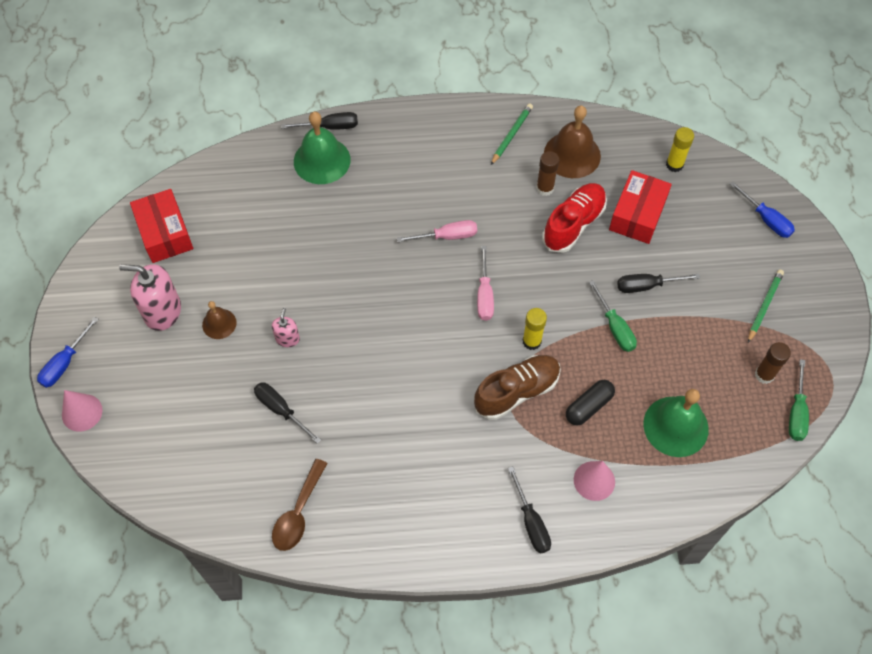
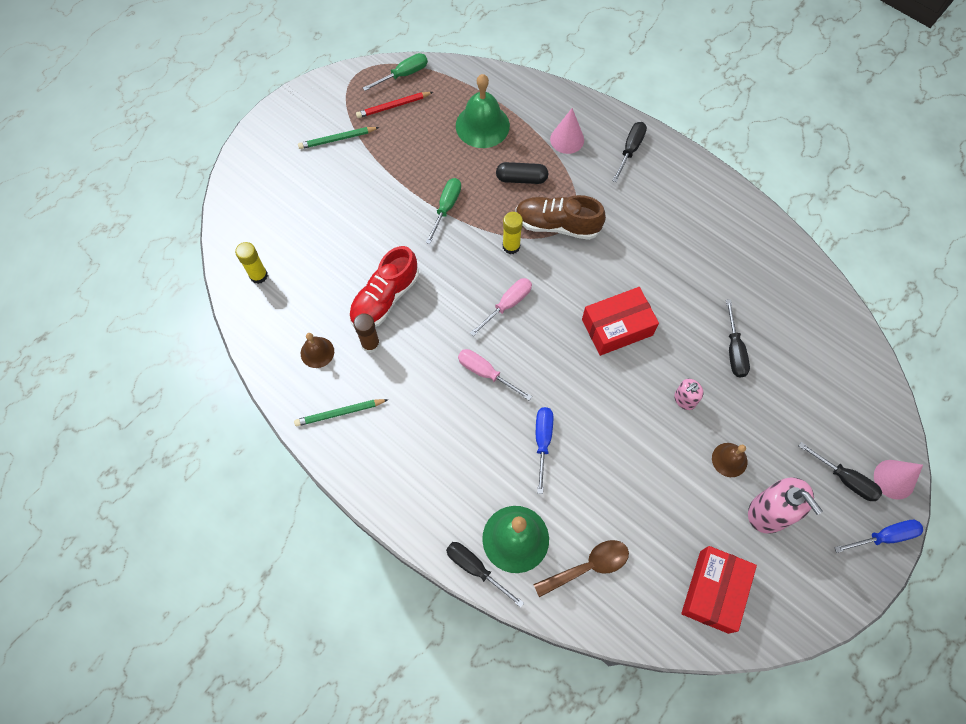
camera: 135 degrees left, 5 degrees up
brown spoon [272,459,328,551] -> brown spoon moved to [533,540,629,597]
red shoe [542,183,607,253] -> red shoe turned 45 degrees counterclockwise [349,246,419,327]
brown bell [544,106,601,178] -> brown bell [301,333,334,368], size x0.55
red box [609,170,672,244] -> red box moved to [582,287,659,356]
black screwdriver [617,274,700,293] -> black screwdriver moved to [799,442,882,501]
blue screwdriver [730,181,795,238] -> blue screwdriver moved to [536,407,553,494]
brown glue stick [755,342,791,384] -> red pencil [356,92,433,118]

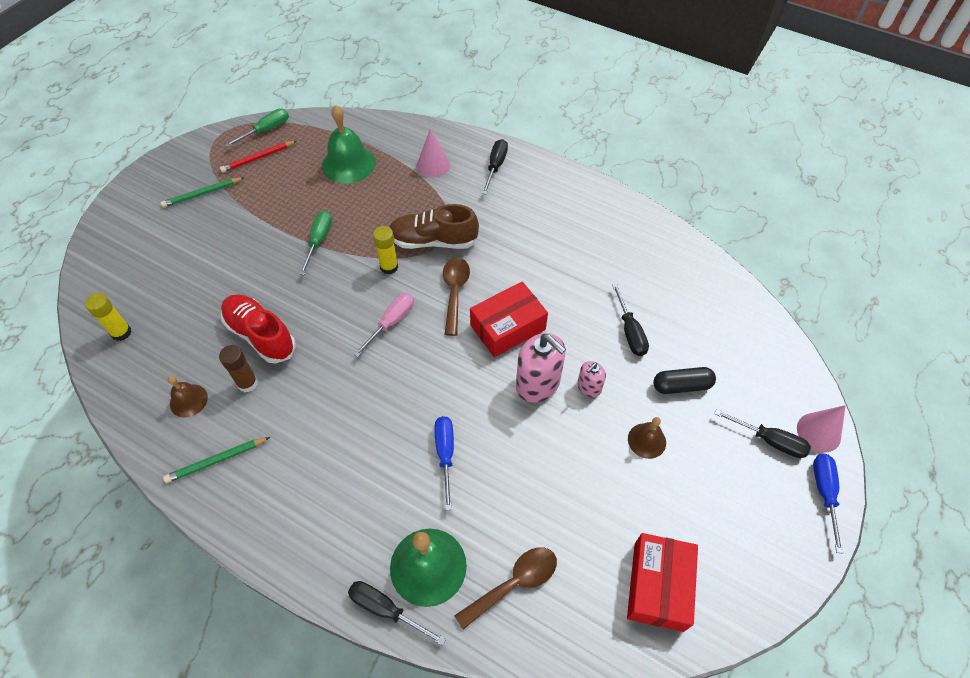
camera: 10 degrees left, 10 degrees down
red shoe [349,246,419,327] -> red shoe turned 105 degrees clockwise [221,294,296,364]
pink screwdriver [458,349,532,400] -> none
black capsule [496,162,549,184] -> black capsule moved to [653,367,716,394]
pink soap dispenser [748,478,823,534] -> pink soap dispenser moved to [516,333,566,403]
blue screwdriver [834,520,923,553] -> blue screwdriver turned 60 degrees counterclockwise [813,454,843,553]
none -> brown spoon [443,257,470,336]

